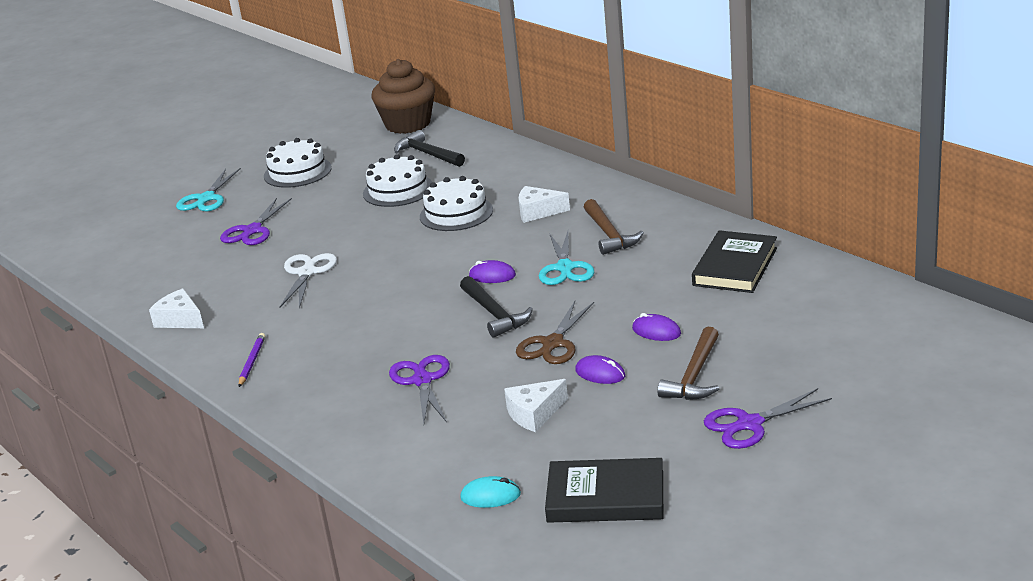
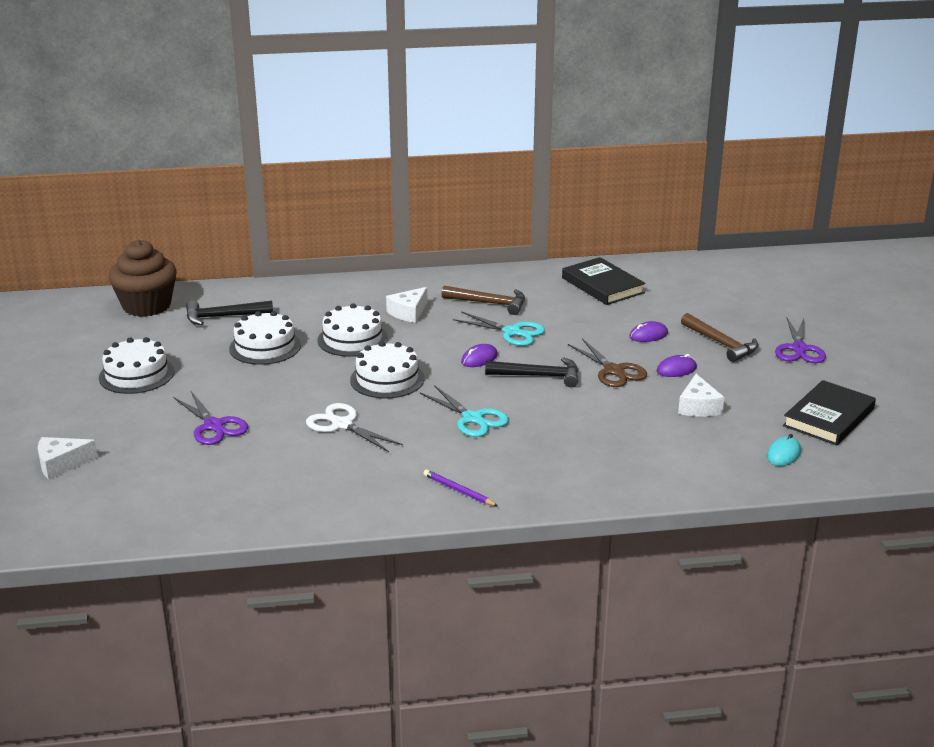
camera: 60 degrees left, 0 degrees up
white cheese [149,288,204,328] -> white cheese moved to [38,437,98,480]
turquoise scissors [176,168,241,211] -> turquoise scissors moved to [420,385,509,437]
purple scissors [389,355,450,424] -> none
none -> white cake [350,341,425,399]

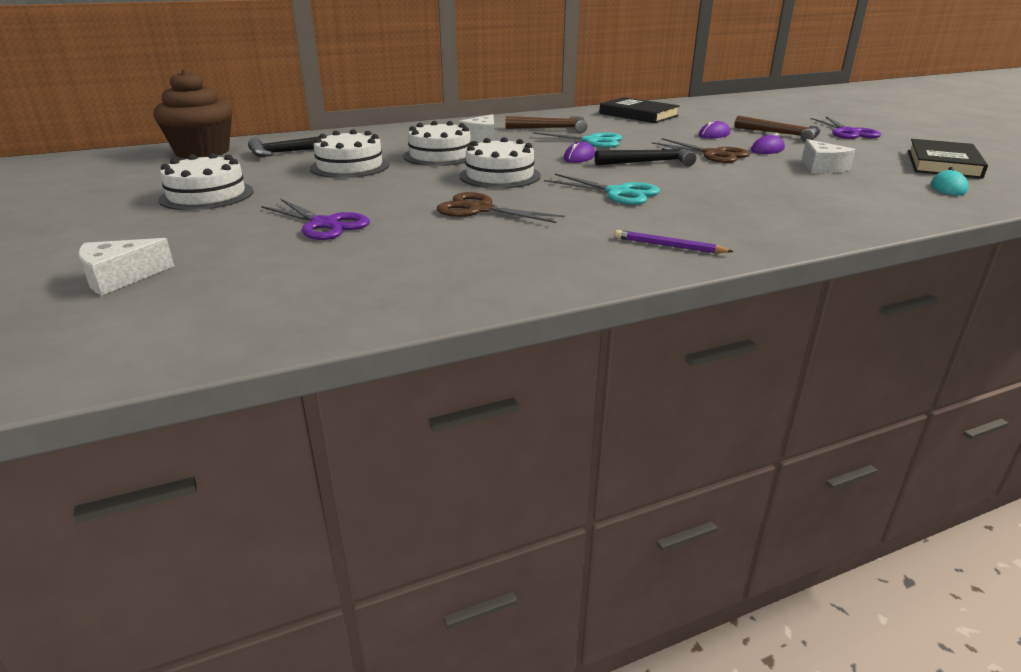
camera: 15 degrees left, 0 degrees up
white scissors [306,403,403,452] -> brown scissors [437,192,565,223]

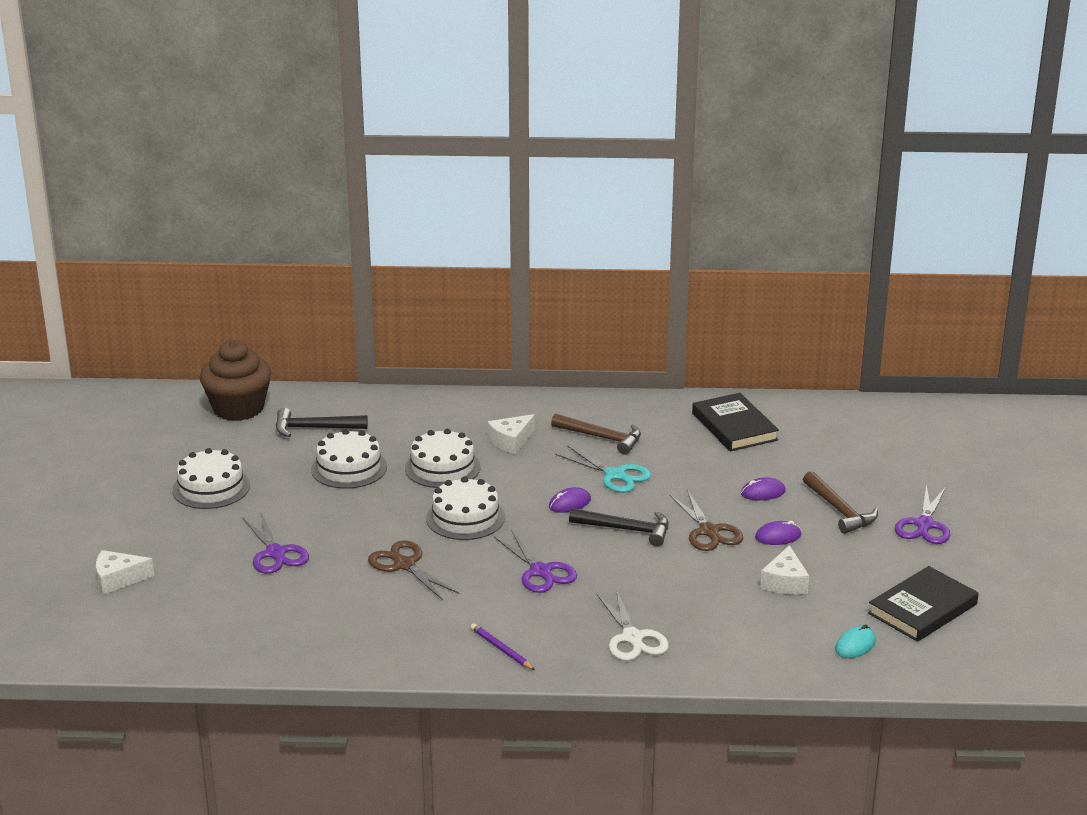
camera: 25 degrees right, 0 degrees up
turquoise scissors [544,174,660,205] -> purple scissors [494,530,577,593]
none -> white scissors [597,589,669,661]

